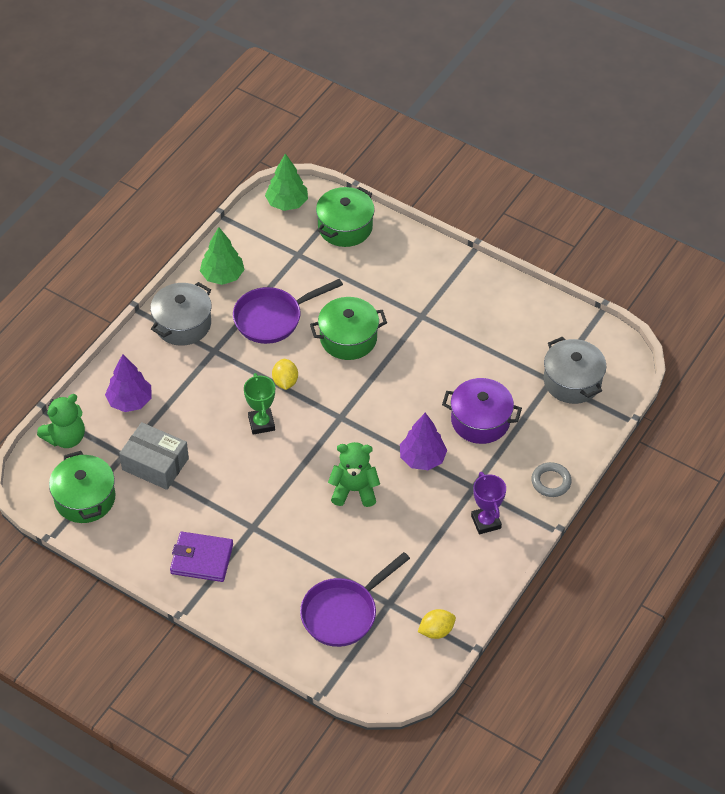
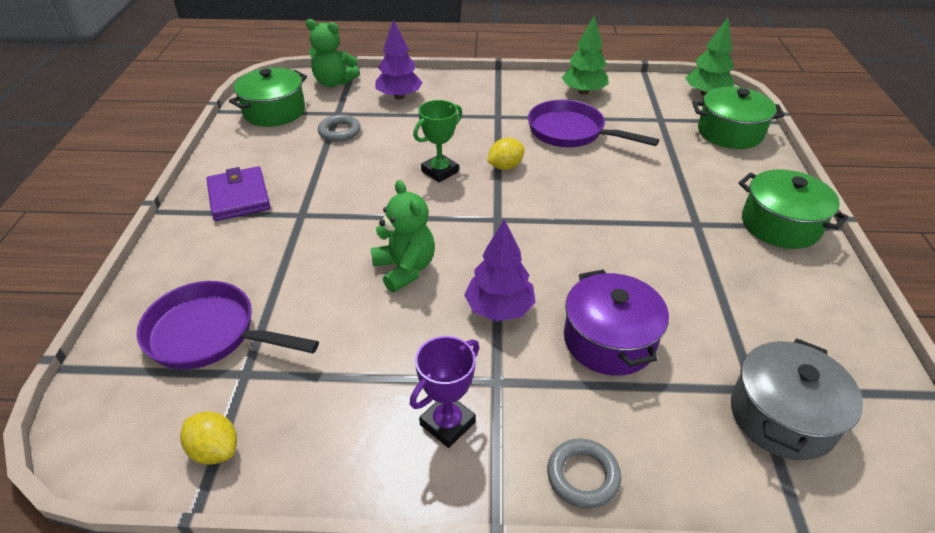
camera: 60 degrees right, 10 degrees down
grey box [119,422,189,490] -> grey ring [318,115,361,142]
grey pot [150,282,211,346] -> none
green pot [310,297,387,360] -> green pot moved to [738,169,849,249]

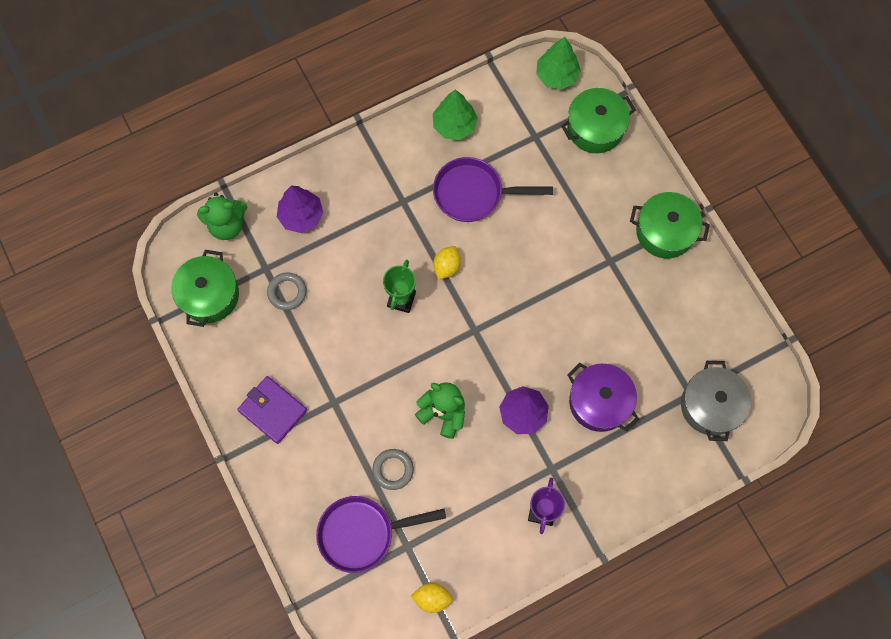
camera: 30 degrees left, 30 degrees up
grey ring [547,439,621,509] -> grey ring moved to [372,449,414,490]

